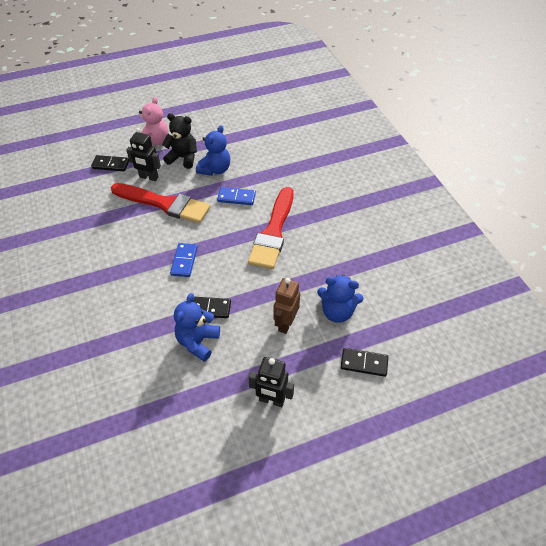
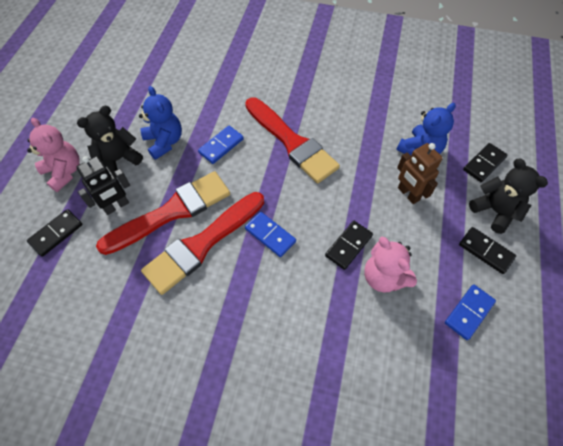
camera: 55 degrees left, 10 degrees up
blue teddy bear [174,293,220,362] -> pink teddy bear [364,237,417,293]
black robot [248,357,294,407] -> black domino [459,227,516,274]
none -> red brush [141,192,264,295]
none -> blue domino [445,285,496,340]
none -> black teddy bear [469,159,548,234]

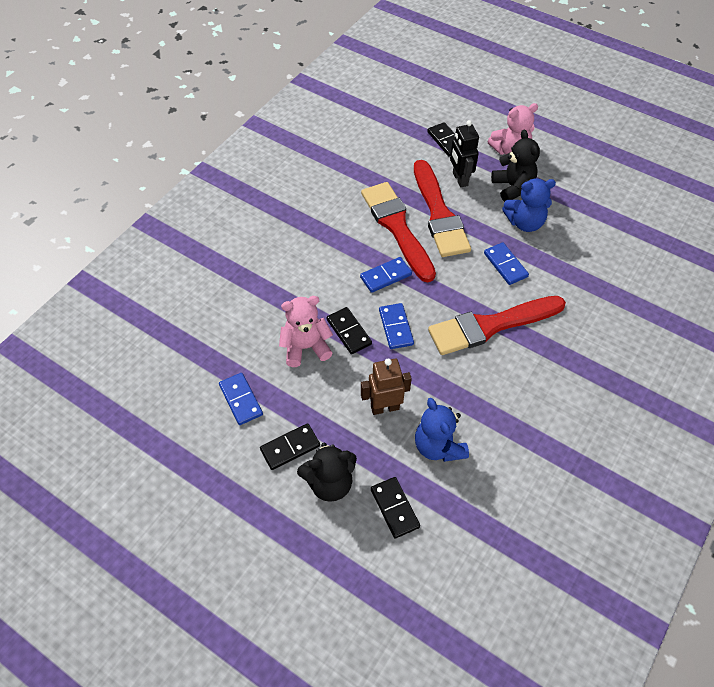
camera: 110 degrees right, 5 degrees down
none -> blue domino [379,303,414,349]

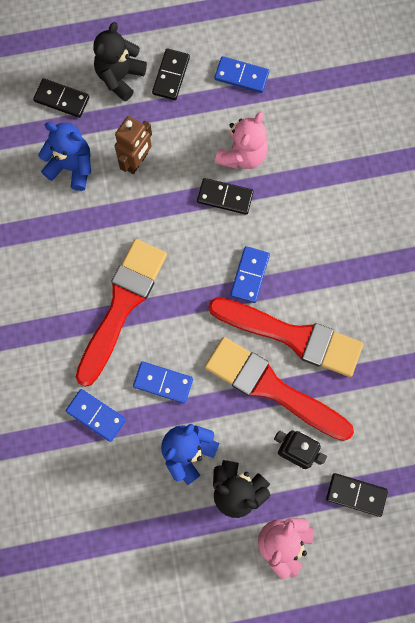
camera: 135 degrees right, 20 degrees up
blue domino [379,303,414,349] -> blue domino moved to [66,389,126,442]

